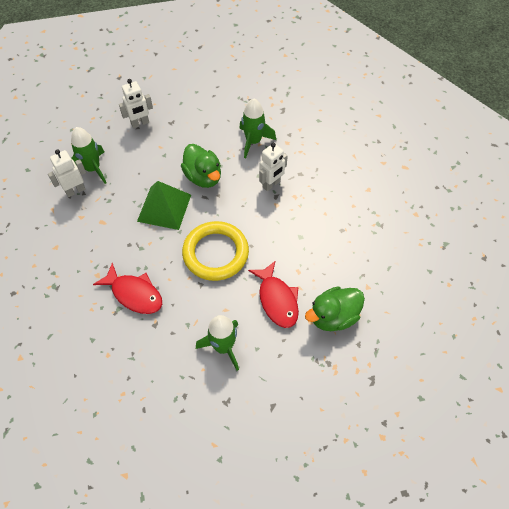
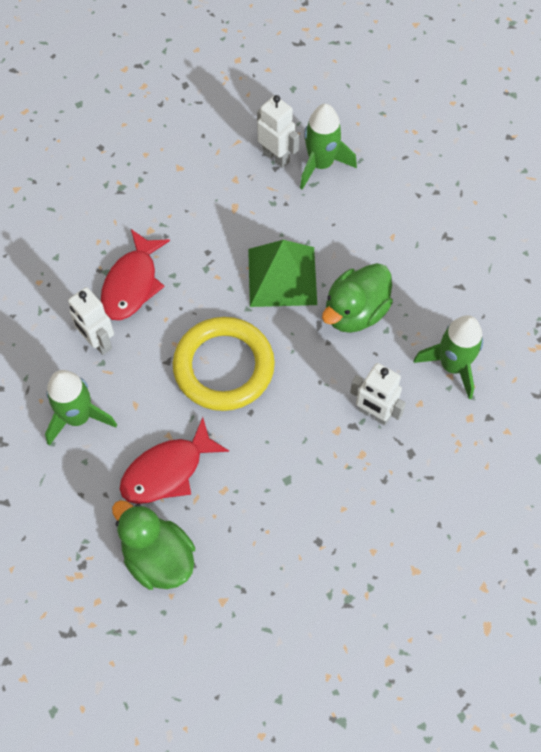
camera: 75 degrees right, 5 degrees up
white robot [119,79,153,128] -> white robot moved to [68,287,114,355]

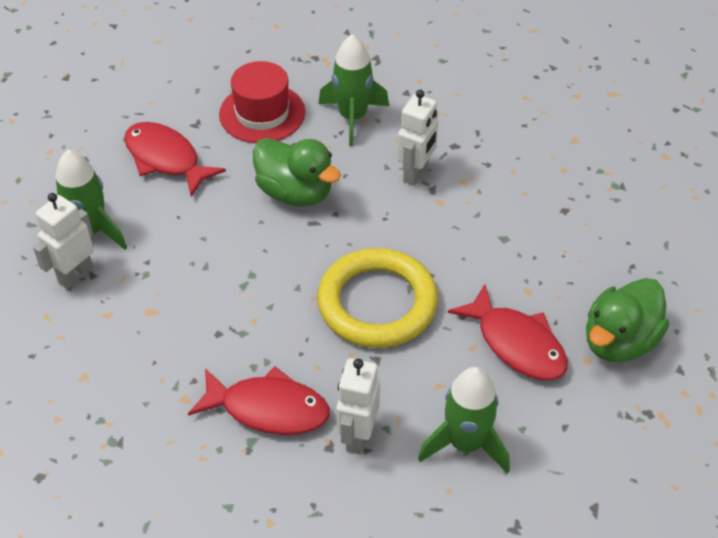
camera: 95 degrees left, 15 degrees down
white robot [68,287,114,355] -> white robot turned 150 degrees clockwise [336,358,380,454]
green pyramid [248,240,317,307] -> none
none -> red fish [124,122,226,197]
none -> red hat [219,61,306,143]

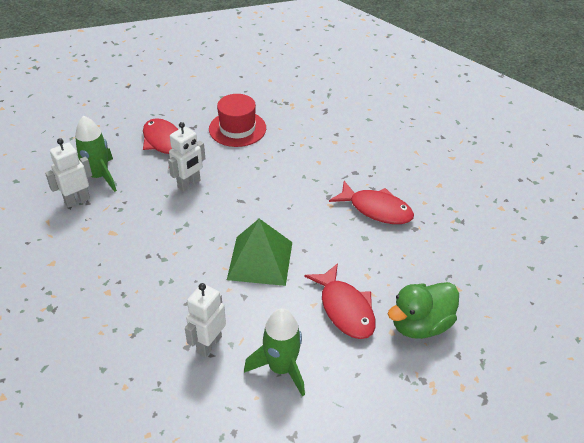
camera: 15 degrees right, 5 degrees down
red fish [188,367,330,435] -> red fish moved to [329,181,414,224]
green duck [253,138,341,206] -> none
yellow ring [317,248,438,348] -> green pyramid [227,219,292,286]
green rocket [318,34,389,146] -> none
white robot [397,90,438,186] -> white robot moved to [168,122,206,191]

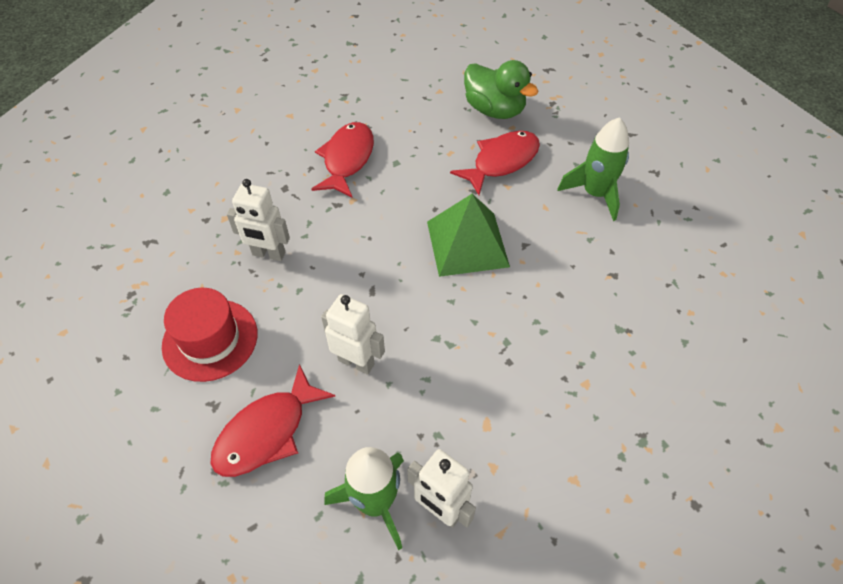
camera: 105 degrees left, 10 degrees up
white robot [185,283,226,357] -> white robot moved to [227,179,290,261]

